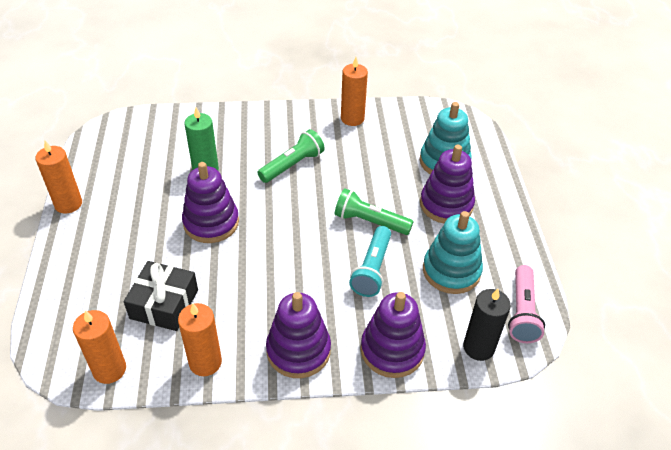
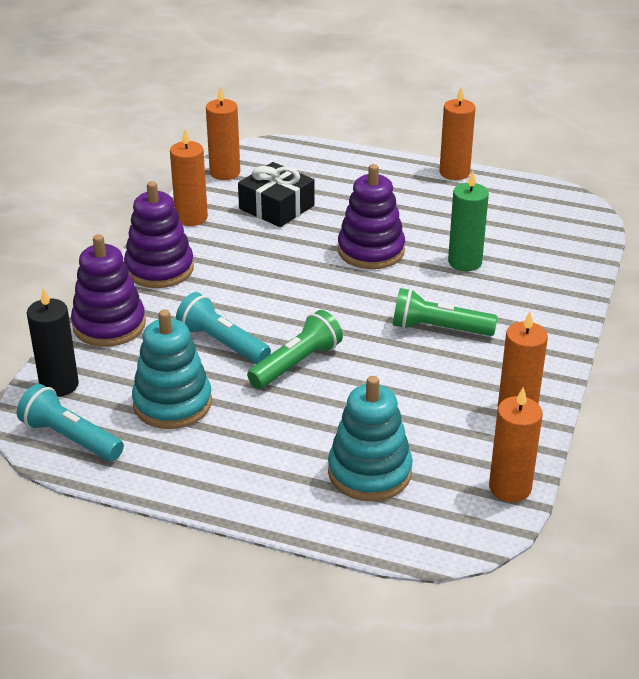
camera: 115 degrees right, 10 degrees down
green flashlight [257,129,325,183] -> green flashlight turned 120 degrees clockwise [393,288,498,336]
purple stacking toy [420,144,475,223] -> none
pink flashlight [508,265,545,343] -> turquoise flashlight [17,384,124,461]
none -> orange candle [489,387,543,502]

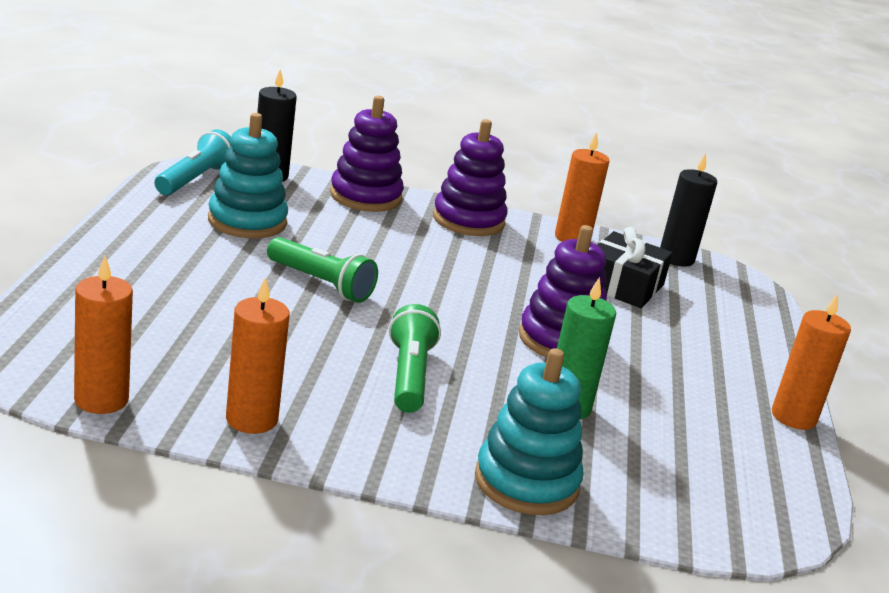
camera: 75 degrees right, 10 degrees down
turquoise flashlight [176,292,271,364] -> none
orange candle [206,86,240,180] -> black candle [660,153,717,267]
turquoise stacking toy [328,376,413,501] -> turquoise stacking toy moved to [475,348,584,515]

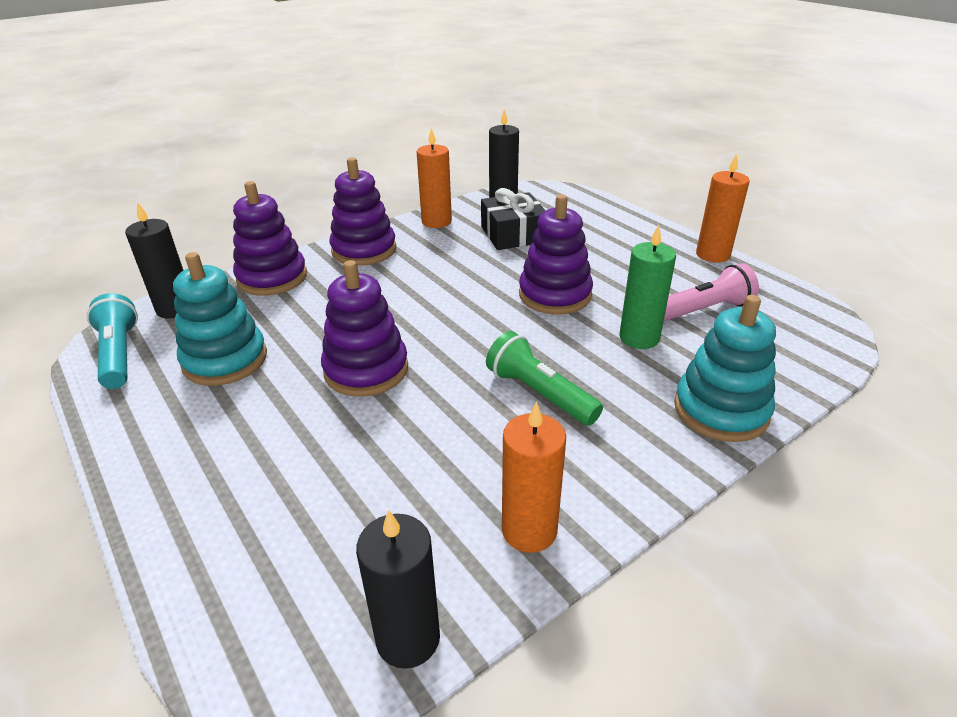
camera: 40 degrees left, 10 degrees up
orange candle [74,256,133,414] -> black candle [356,509,440,669]
green flashlight [267,237,378,303] -> purple stacking toy [321,260,408,397]
none -> pink flashlight [664,263,759,321]

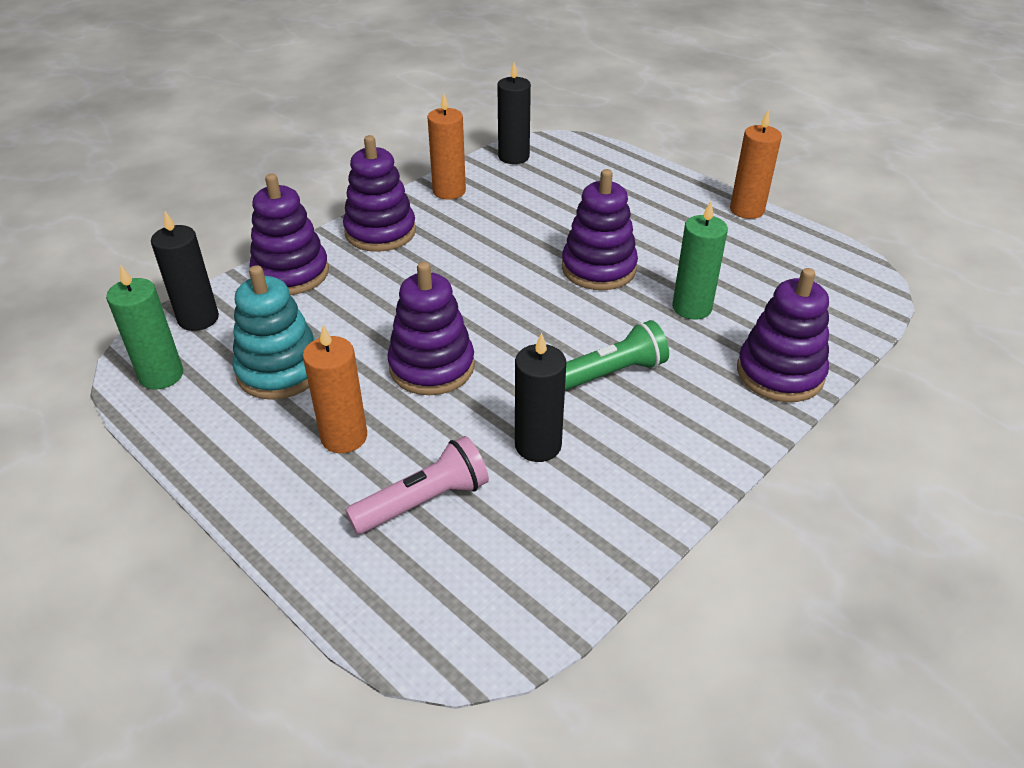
camera: 10 degrees left, 5 degrees up
turquoise flashlight [87,293,138,389] -> green candle [106,266,183,390]
black candle [356,509,440,669] -> black candle moved to [515,333,566,462]
black gift [481,188,546,250] -> none
green flashlight [486,331,603,426] -> green flashlight turned 120 degrees clockwise [565,320,669,390]
orange candle [502,401,566,553] -> orange candle moved to [303,325,367,453]
pink flashlight [664,263,759,321] -> pink flashlight moved to [345,436,489,534]
turquoise stacking toy [674,295,776,442] -> purple stacking toy [737,268,829,402]

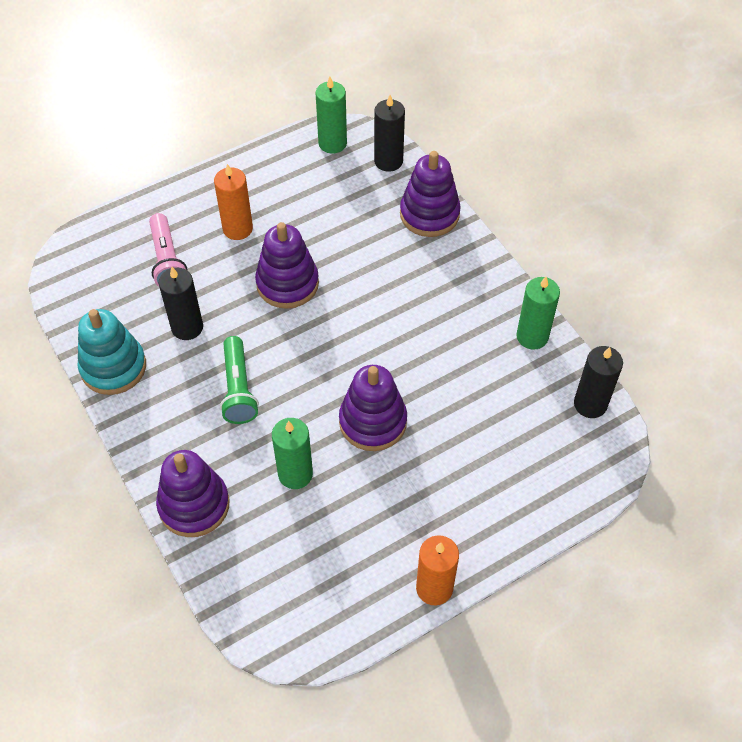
camera: 105 degrees right, 15 degrees up
turquoise stacking toy [232,265,316,400] -> turquoise stacking toy moved to [77,309,146,395]
purple stacking toy [343,135,416,252] -> none
orange candle [427,93,466,199] -> green candle [516,277,560,350]

